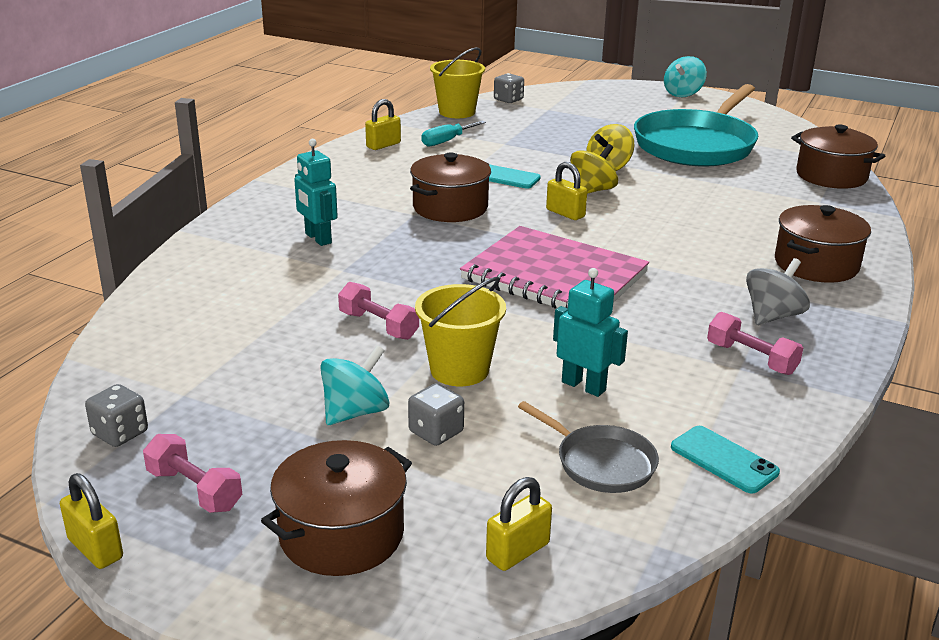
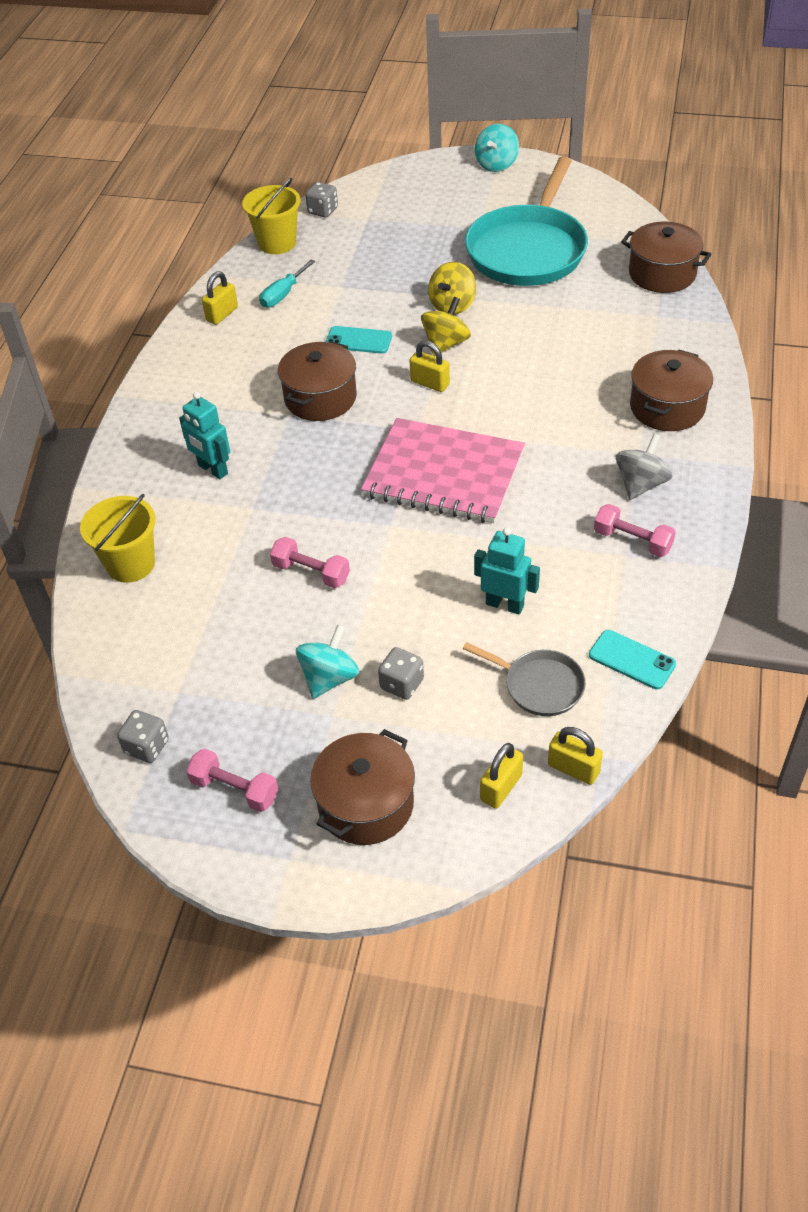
camera: 10 degrees left, 20 degrees up
yellow padlock [60,473,123,569] -> yellow padlock moved to [548,727,603,785]
yellow bucket [415,277,506,386] -> yellow bucket moved to [80,494,156,583]

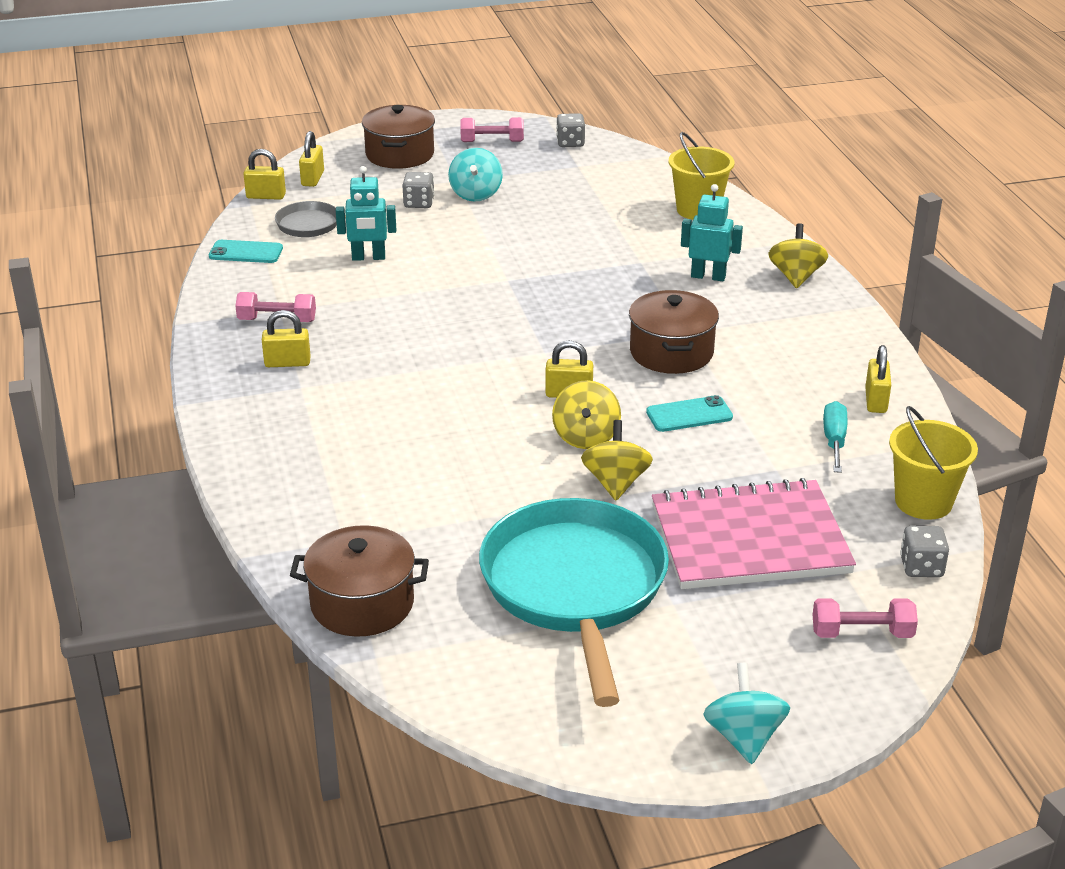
camera: 150 degrees right, 15 degrees down
pink dumbbell [270,537,350,588] -> pink dumbbell moved to [812,598,918,638]
pink notebook [361,418,525,523] -> pink notebook moved to [652,478,856,589]
grey spinning top [616,434,673,500] -> yellow padlock [262,310,311,367]
brown pot [630,349,713,431] -> none
none -> yellow spinning top [768,223,828,288]

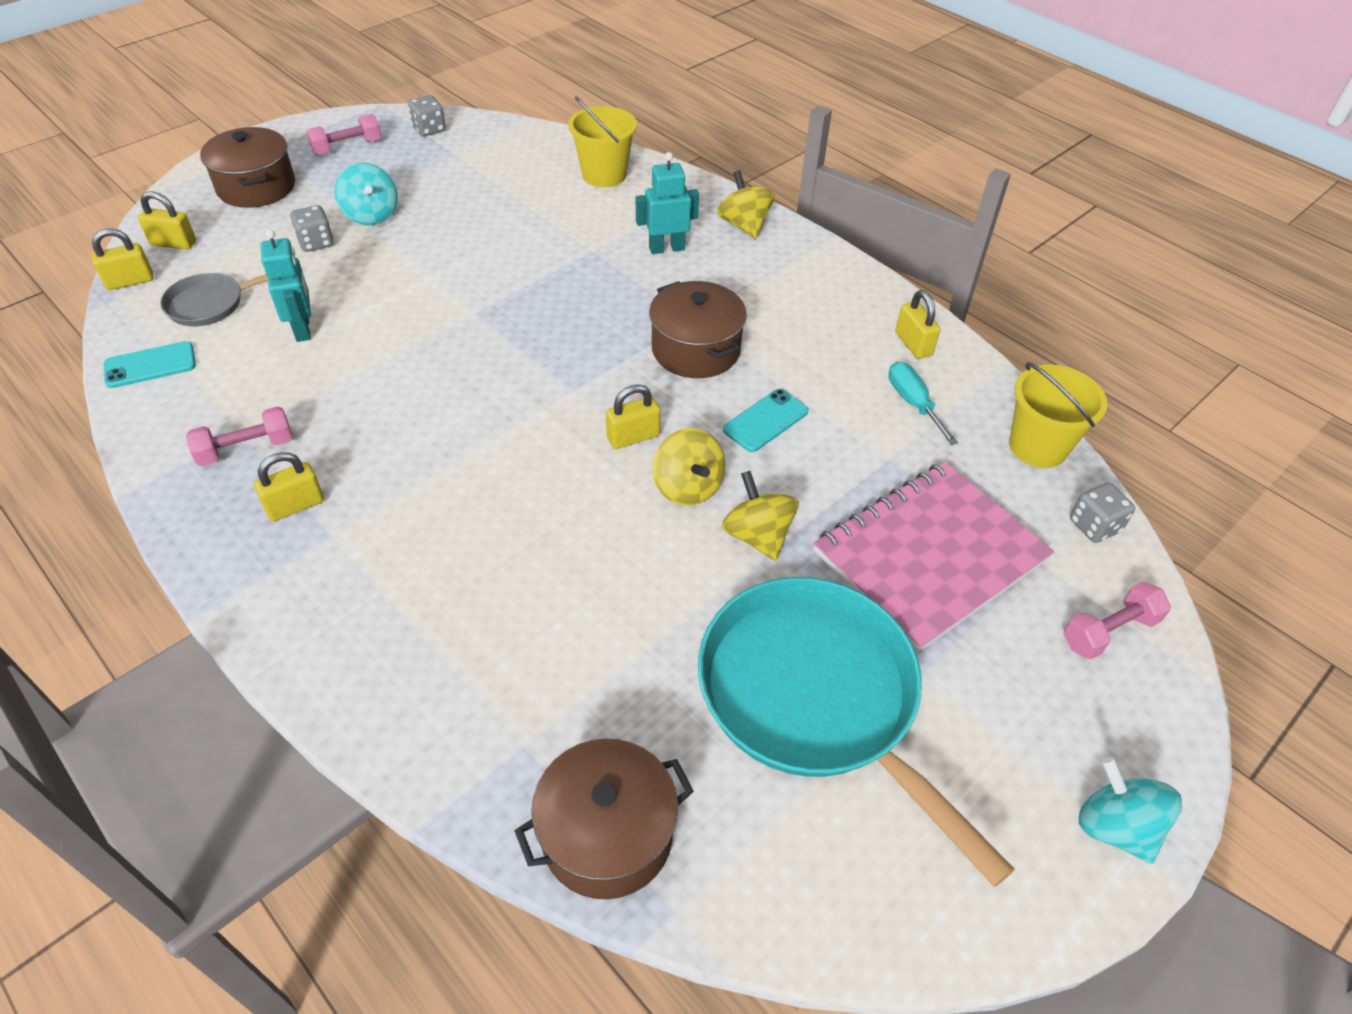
camera: 30 degrees left, 15 degrees up
yellow padlock [299,131,324,187] -> yellow padlock turned 60 degrees counterclockwise [138,191,196,250]
turquoise robot [336,166,396,261] -> turquoise robot turned 75 degrees counterclockwise [261,229,311,342]

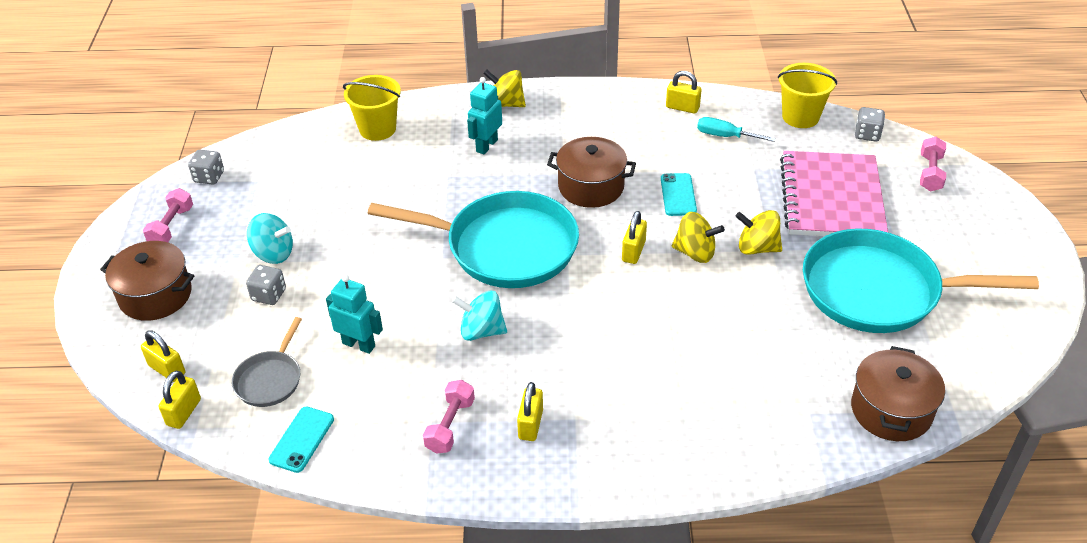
camera: 45 degrees left, 5 degrees down
yellow padlock [138,191,196,250] -> yellow padlock turned 75 degrees clockwise [141,330,185,382]
turquoise spinning top [1079,757,1182,864] -> turquoise spinning top moved to [452,291,507,341]
none -> turquoise pan [367,191,579,288]

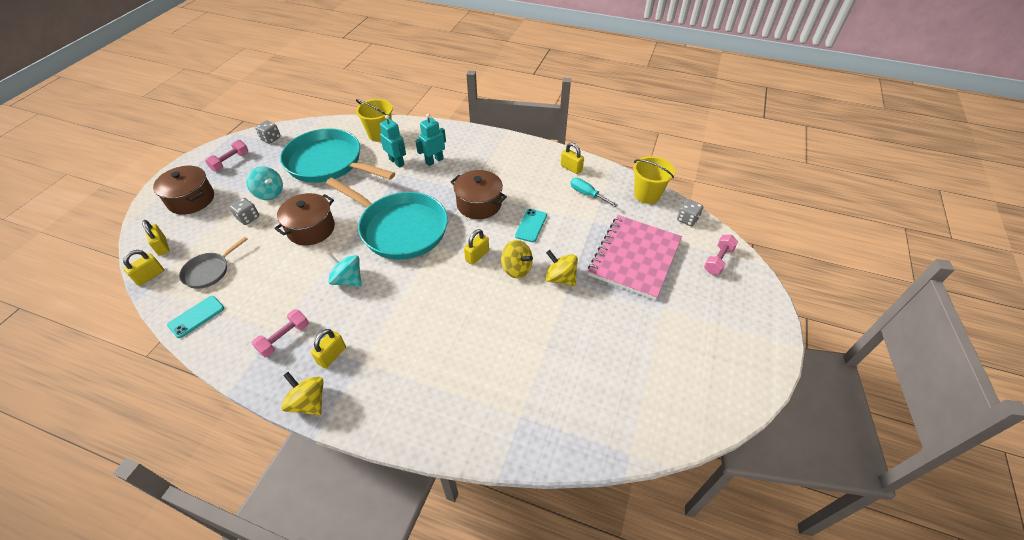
camera: 20 degrees right, 5 degrees up
turquoise robot [326,275,383,354] -> turquoise robot moved to [380,115,406,168]
yellow spinning top [483,70,526,107] -> yellow spinning top moved to [281,372,324,416]
turquoise pan [803,229,1039,333] -> turquoise pan moved to [280,128,395,183]
brown pot [851,346,945,441] -> brown pot moved to [274,193,335,245]

